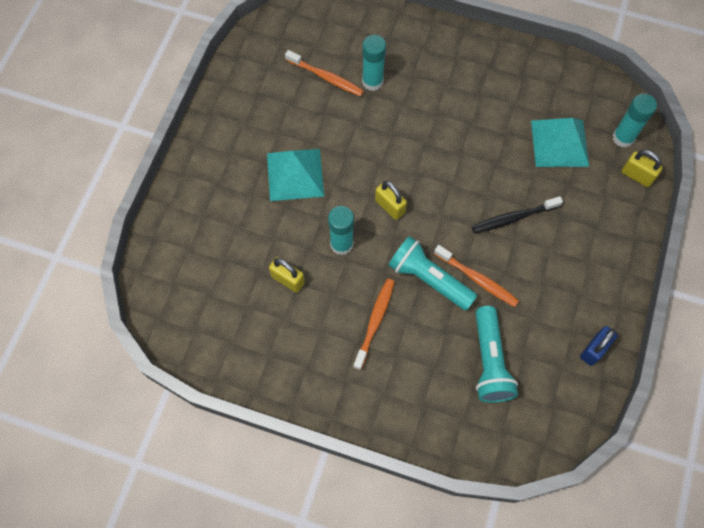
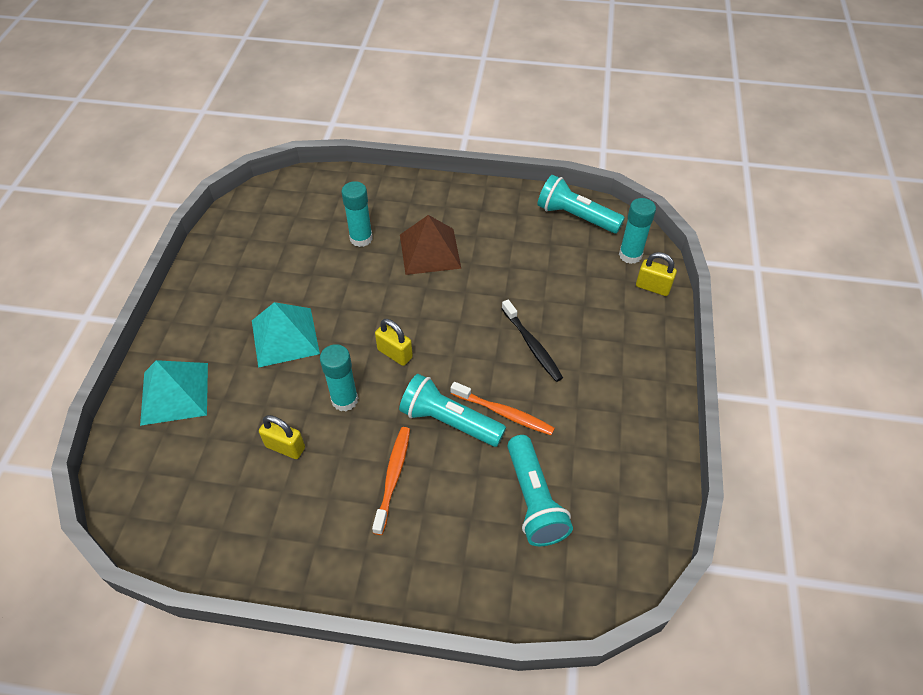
camera: 10 degrees left, 15 degrees down
orange toothbrush [285,50,364,97] -> none
black toothbrush [472,196,563,233] -> black toothbrush turned 90 degrees counterclockwise [501,300,563,382]
turquoise pyramid [531,118,589,167] -> turquoise pyramid moved to [140,360,208,426]
blue padlock [580,326,618,366] -> none
none -> brown pyramid [400,215,462,275]
none -> turquoise flashlight [537,174,625,233]

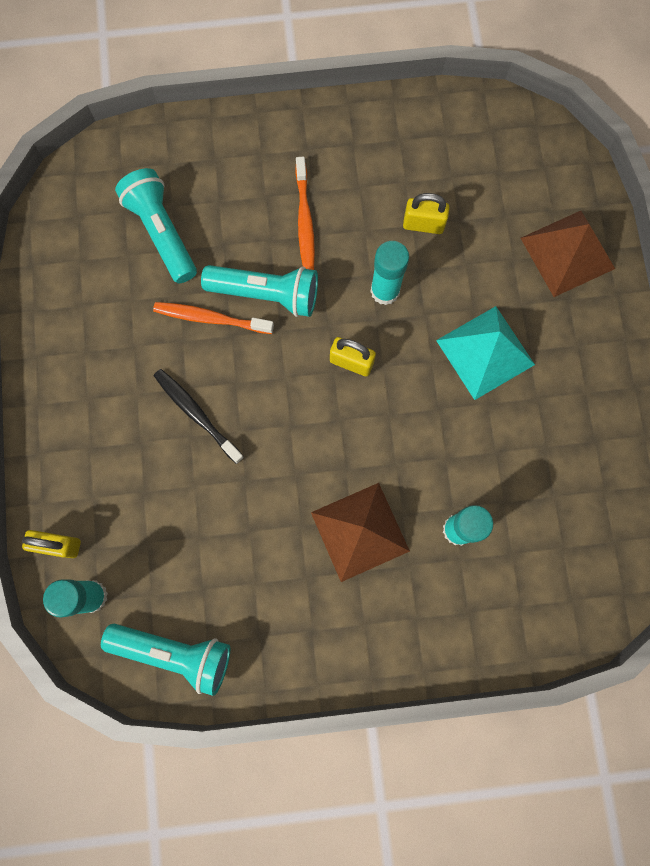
camera: 165 degrees right, 25 degrees up
turquoise pyramid [140,360,208,426] -> brown pyramid [521,211,615,297]

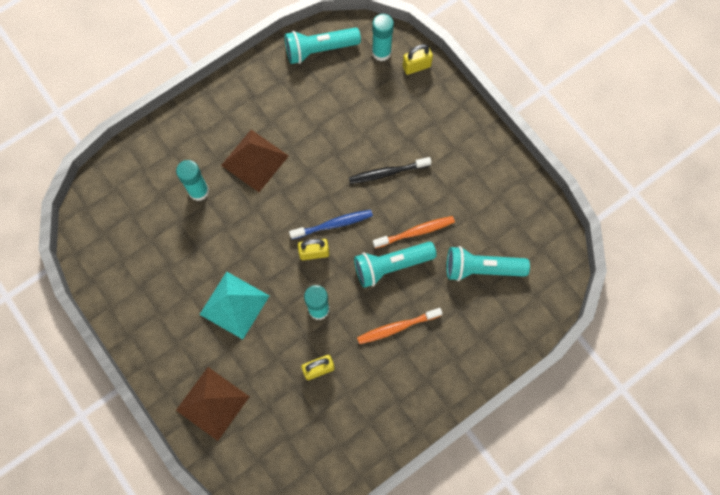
camera: 150 degrees right, 5 degrees down
turquoise flashlight [115,168,197,283] -> turquoise flashlight turned 150 degrees clockwise [446,246,530,281]
black toothbrush [154,369,244,464] -> black toothbrush turned 150 degrees clockwise [349,157,431,184]
orange toothbrush [295,157,315,270] -> orange toothbrush turned 75 degrees counterclockwise [357,308,442,344]
none -> blue toothbrush [289,210,373,239]

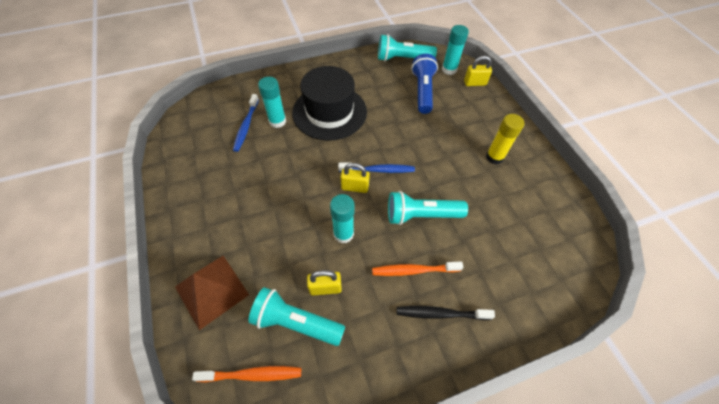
camera: 15 degrees right, 15 degrees down
turquoise pyramid [199,272,269,339] -> none
brown pyramid [221,130,289,192] -> black hat [292,66,367,141]
black toothbrush [349,157,431,184] -> black toothbrush moved to [397,306,495,320]
orange toothbrush [373,216,455,249] -> orange toothbrush moved to [192,366,301,382]
turquoise flashlight [446,246,530,281] -> turquoise flashlight moved to [248,287,345,346]
none -> blue toothbrush [233,94,259,152]
none -> blue flashlight [411,54,438,114]
none -> yellow glue stick [486,114,524,164]

